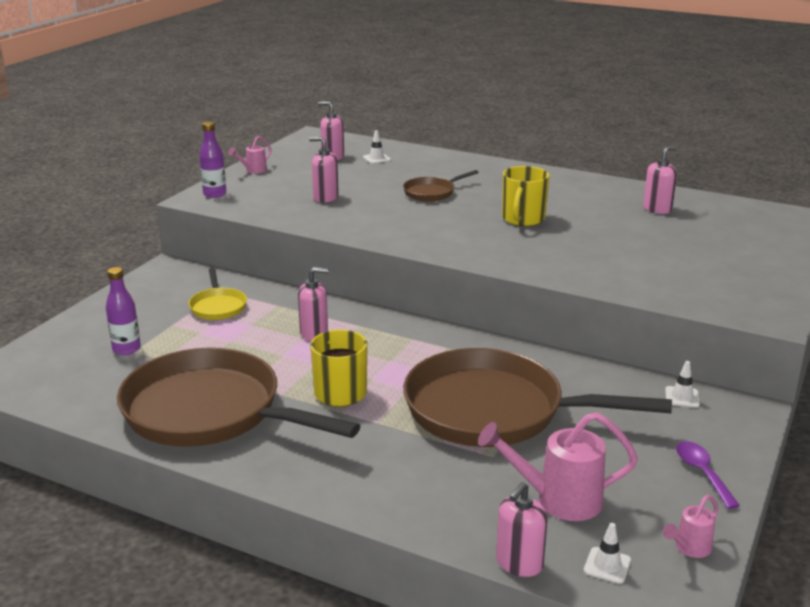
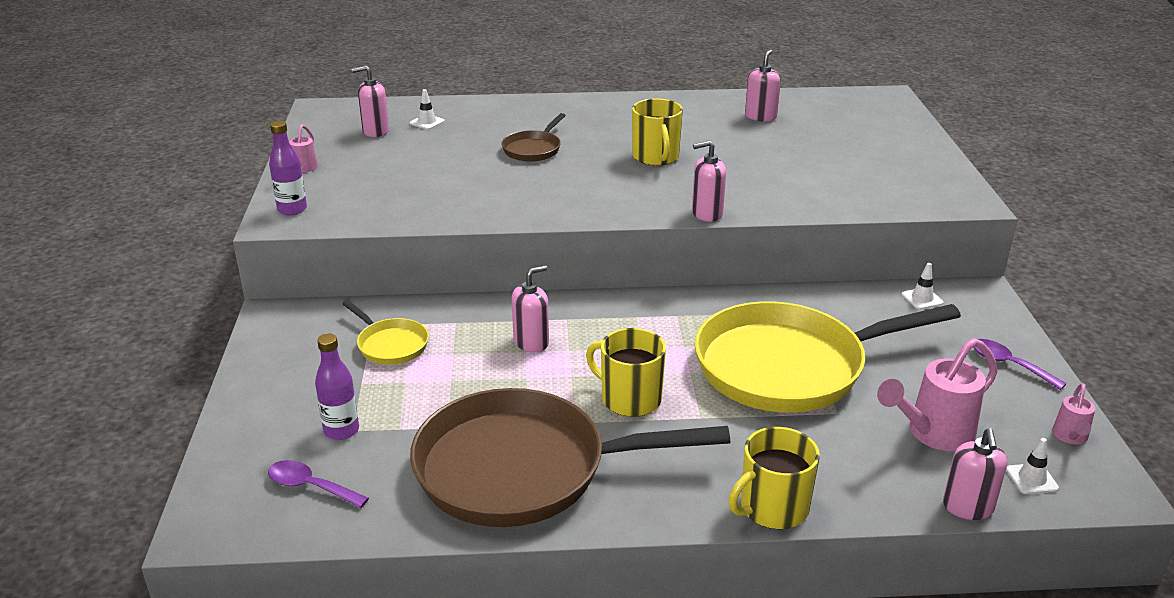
camera: 30 degrees left, 5 degrees up
pink soap dispenser [309,137,339,203] -> pink soap dispenser moved to [692,140,726,222]
brown pan [403,348,672,447] -> yellow pan [695,301,961,413]
none -> purple spoon [268,460,369,508]
none -> yellow mug [729,427,820,529]

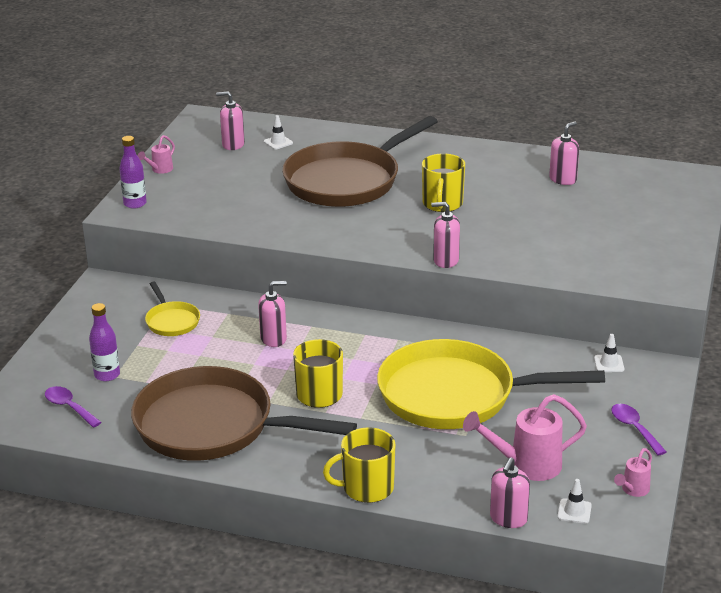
camera: 20 degrees right, 0 degrees up
brown pan [501,113,566,162] -> brown pan [282,116,438,207], size x2.28

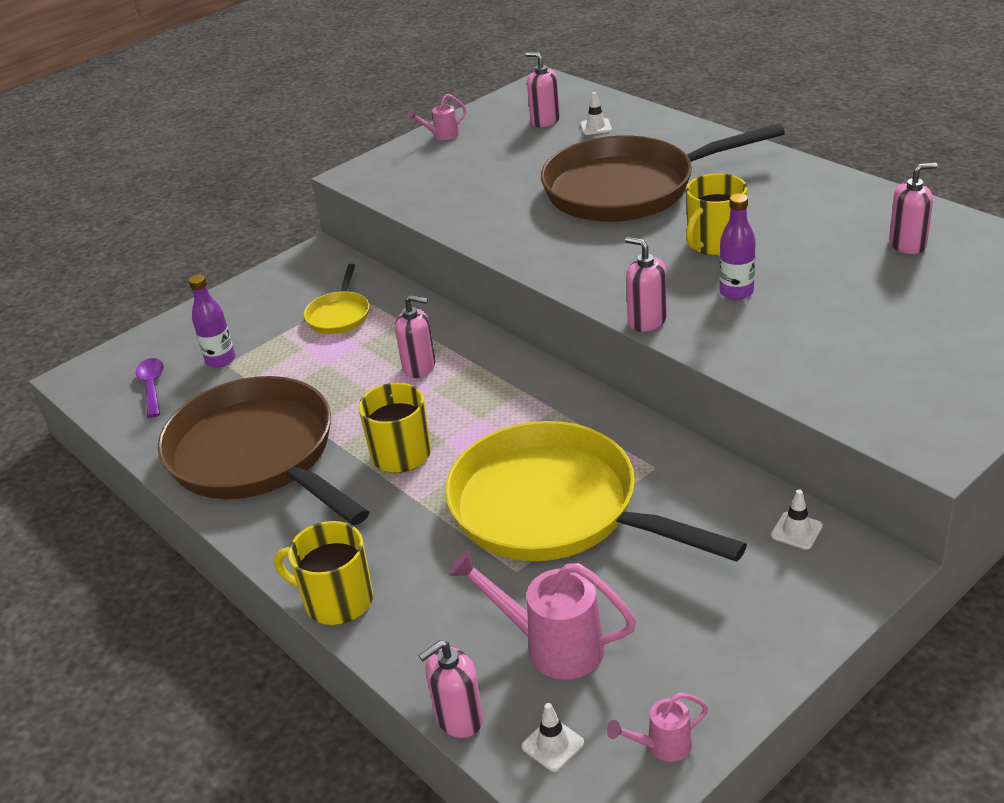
camera: 35 degrees right, 5 degrees up
purple bottle [119,136,147,209] -> purple bottle moved to [719,193,756,300]
purple spoon [611,404,666,456] -> none

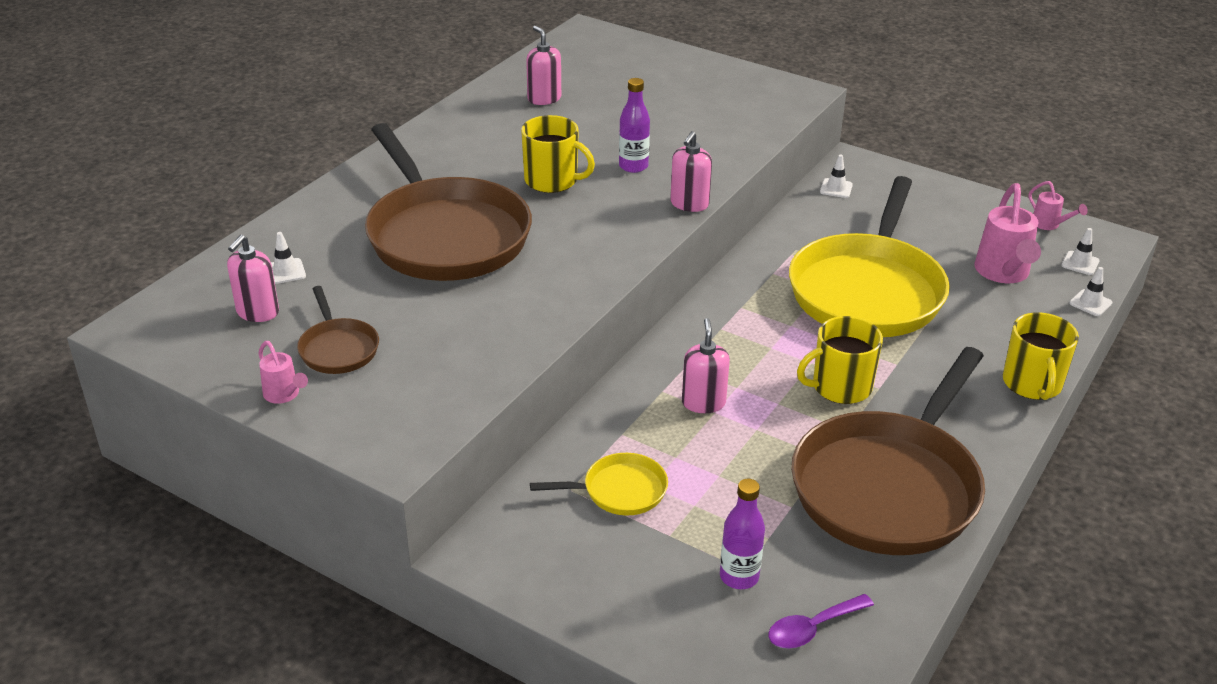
camera: 110 degrees left, 0 degrees up
pink soap dispenser [419,640,483,738] -> white traffic cone [1069,267,1112,316]
none -> brown pan [297,286,379,374]

